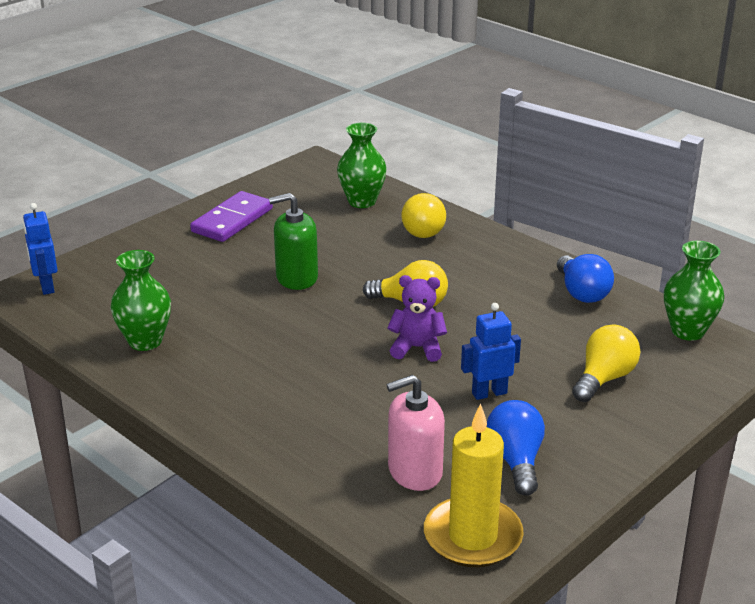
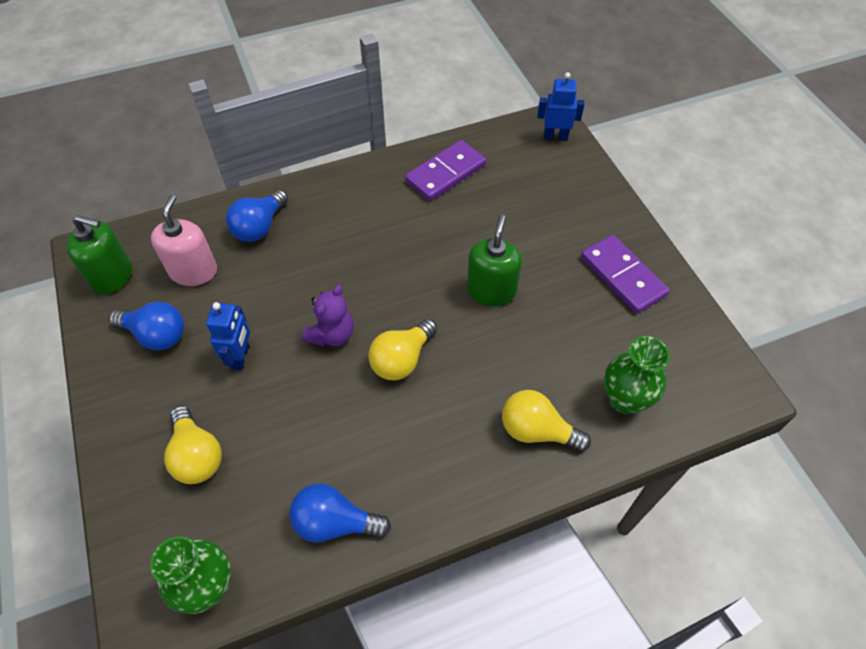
camera: 115 degrees right, 25 degrees up
green vase [110,250,171,351] -> purple domino [405,140,486,201]
yellow candle [424,403,524,567] -> green soap dispenser [67,215,132,294]
none -> blue light bulb [226,190,288,242]

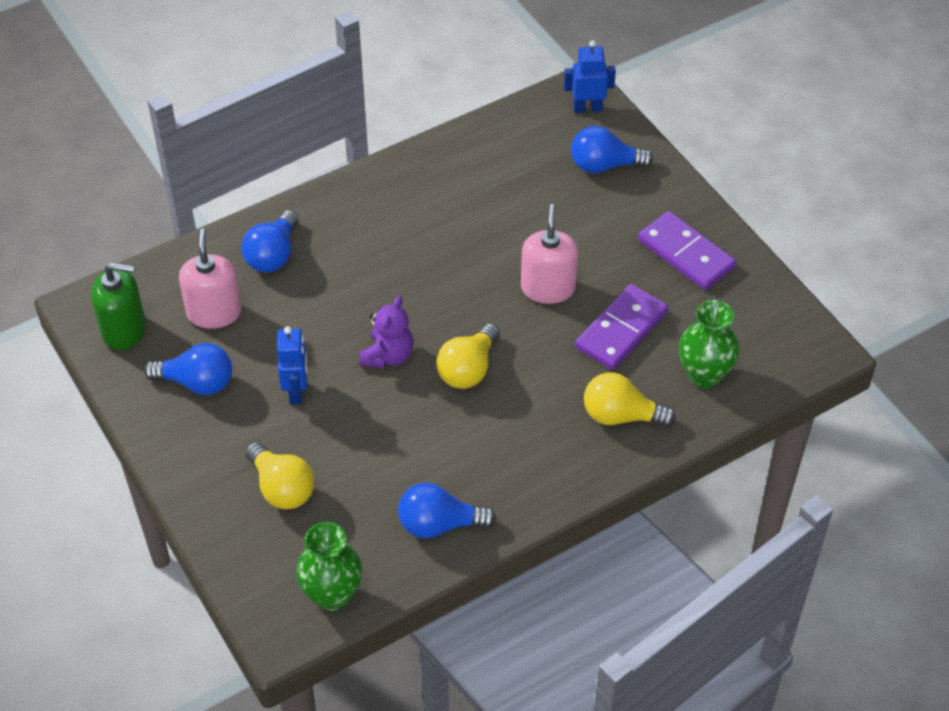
camera: 10 degrees left, 5 degrees down
purple domino [405,140,486,201] -> purple domino moved to [575,284,668,370]
green soap dispenser [467,215,522,306] -> pink soap dispenser [521,204,578,304]
none -> blue light bulb [571,126,653,173]

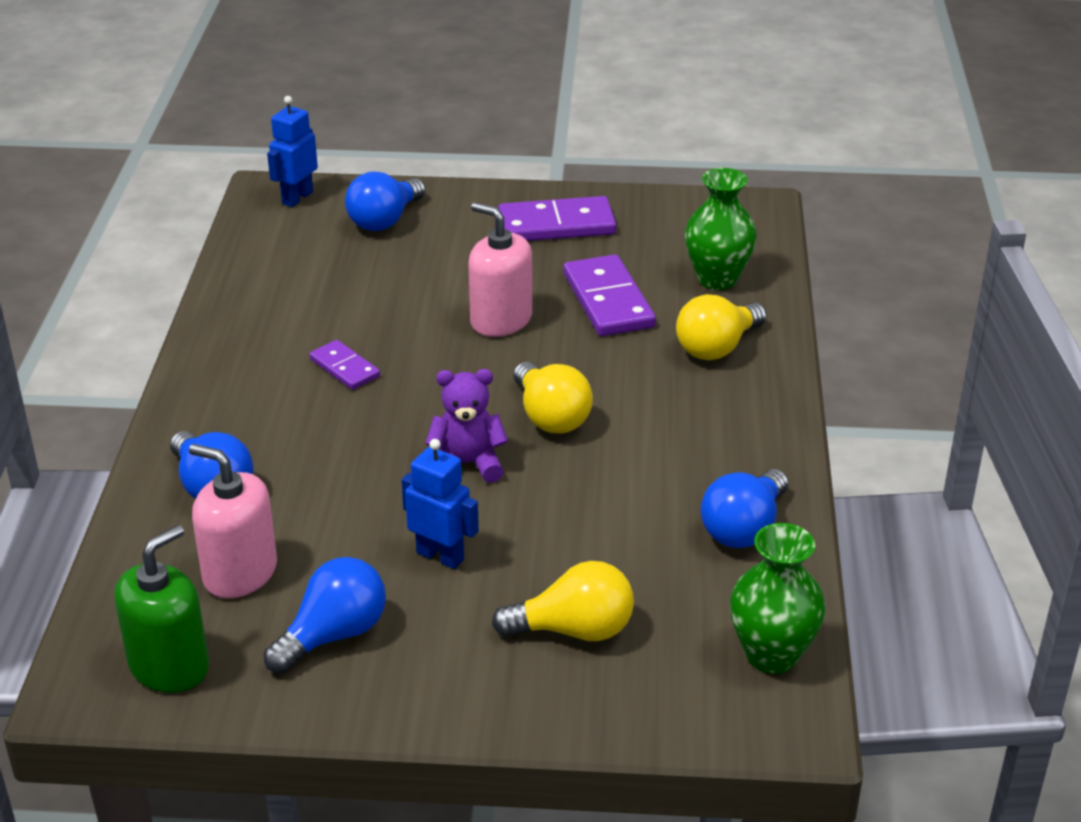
camera: 55 degrees left, 15 degrees down
purple teddy bear [359,296,413,368] -> purple teddy bear turned 60 degrees counterclockwise [425,369,508,483]
none -> purple domino [309,340,380,390]

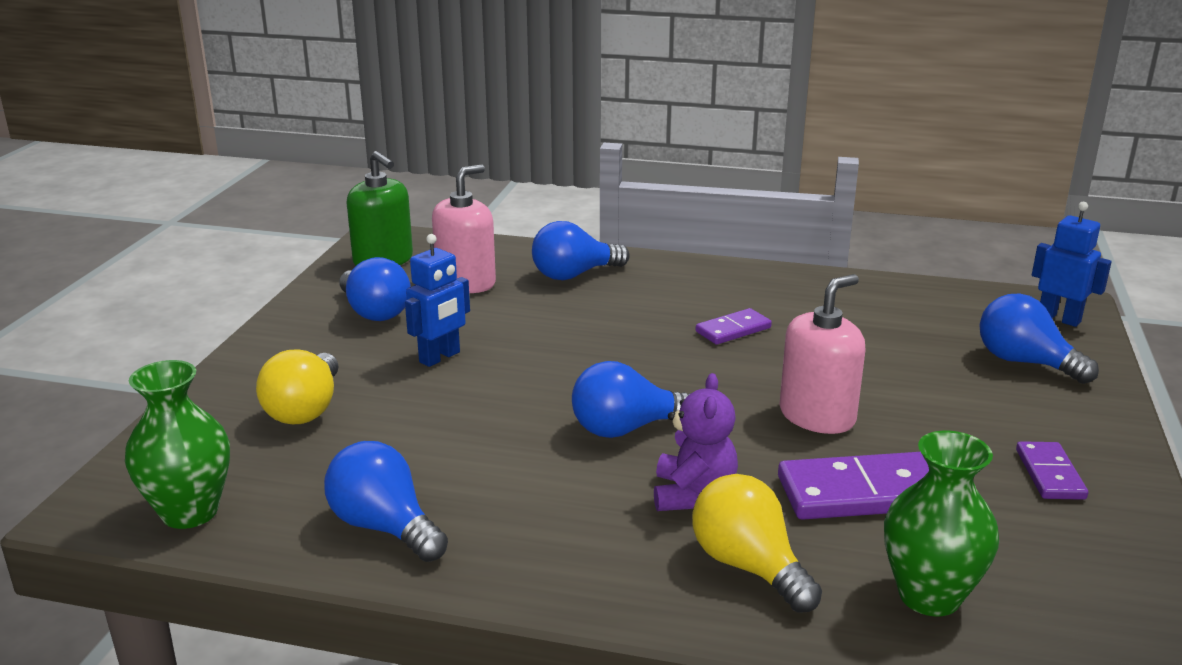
camera: 100 degrees right, 10 degrees down
purple teddy bear [425,369,508,483] -> purple teddy bear moved to [654,373,738,511]
purple domino [498,196,616,241] -> purple domino [1016,441,1088,500], size x0.57
yellow light bulb [513,362,593,433] -> blue light bulb [572,361,691,438]

